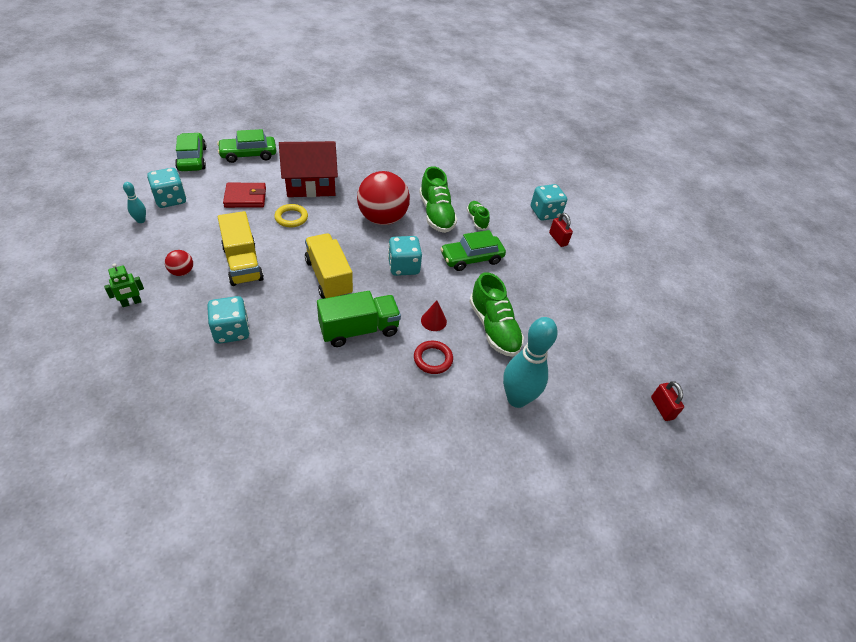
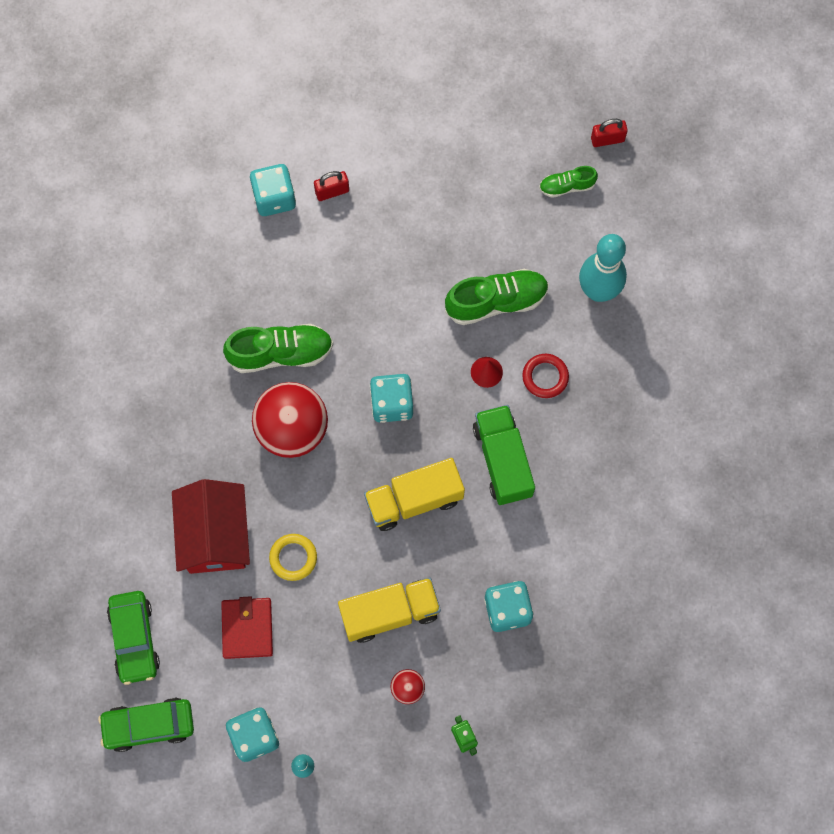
camera: 80 degrees left, 25 degrees up
green car [440,230,506,271] -> none
green shoe [467,201,490,230] -> green shoe moved to [539,166,598,198]

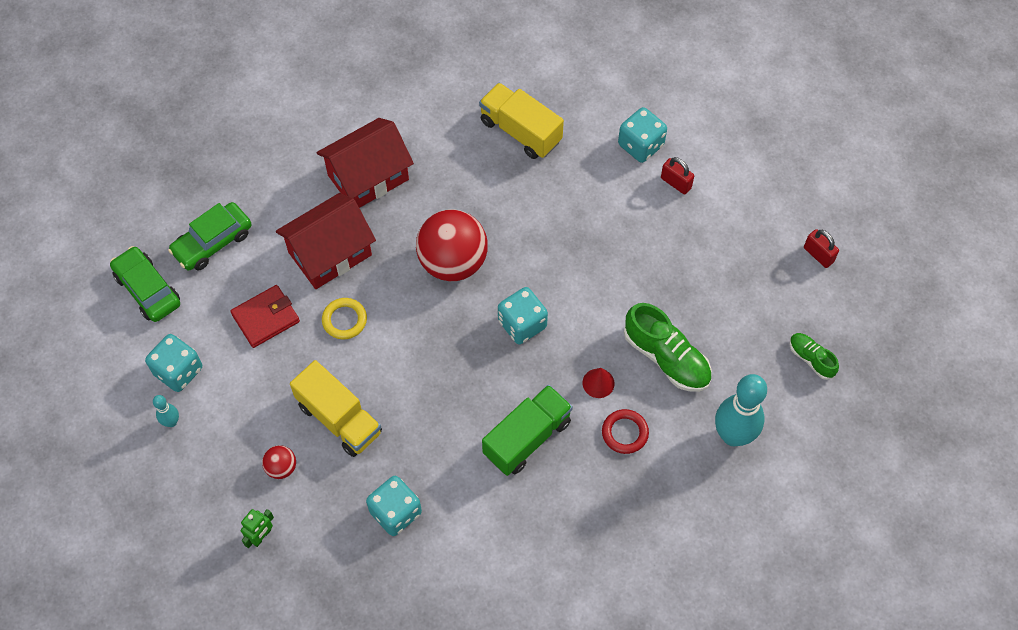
camera: 60 degrees right, 10 degrees down
green shoe [223,324,333,373] -> none
yellow truck [364,458,465,531] -> yellow truck moved to [479,83,564,159]
red padlock [591,119,628,147] -> red padlock moved to [804,229,839,268]
none -> red house [316,118,414,208]

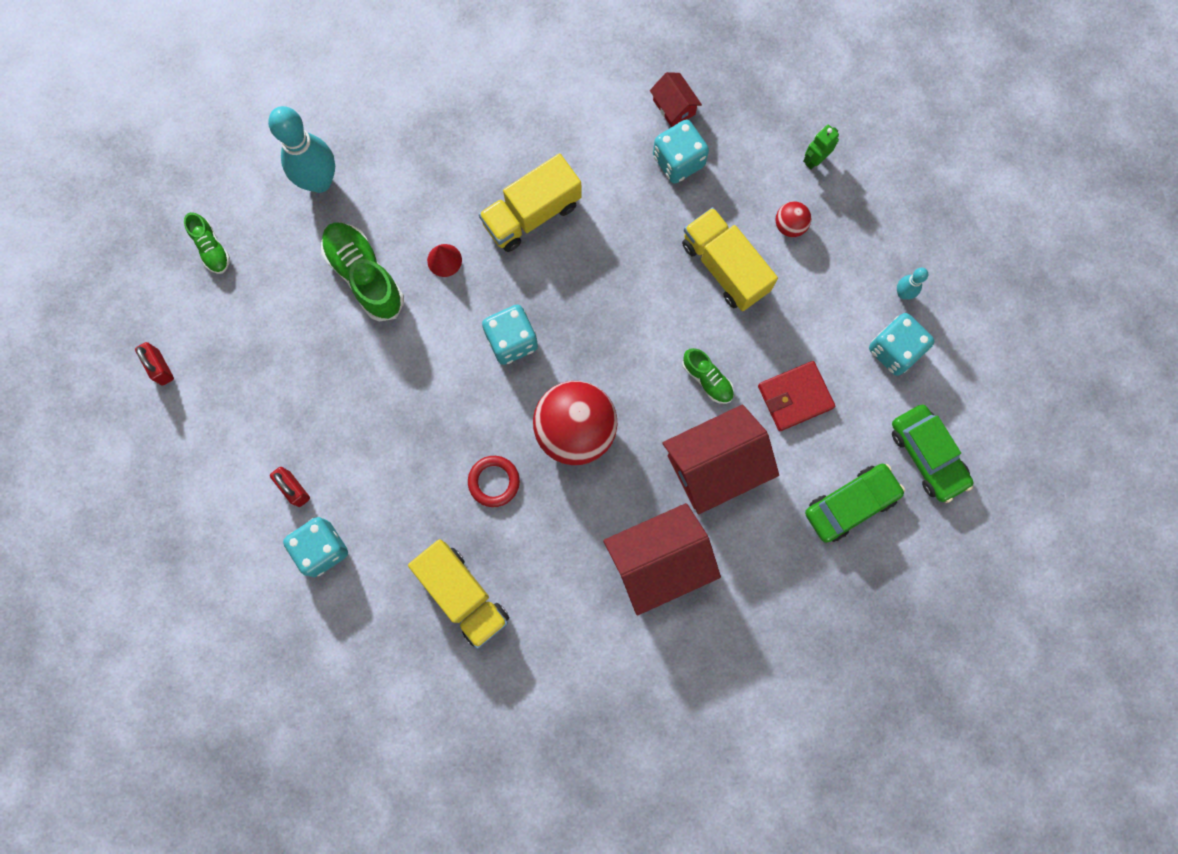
camera: 170 degrees left, 15 degrees up
yellow ring [322,298,367,339] -> green shoe [682,348,734,404]
green truck [482,385,573,476] -> yellow truck [479,153,582,252]
red ring [602,409,649,454] -> red ring moved to [468,456,520,507]
none -> red house [650,72,702,127]

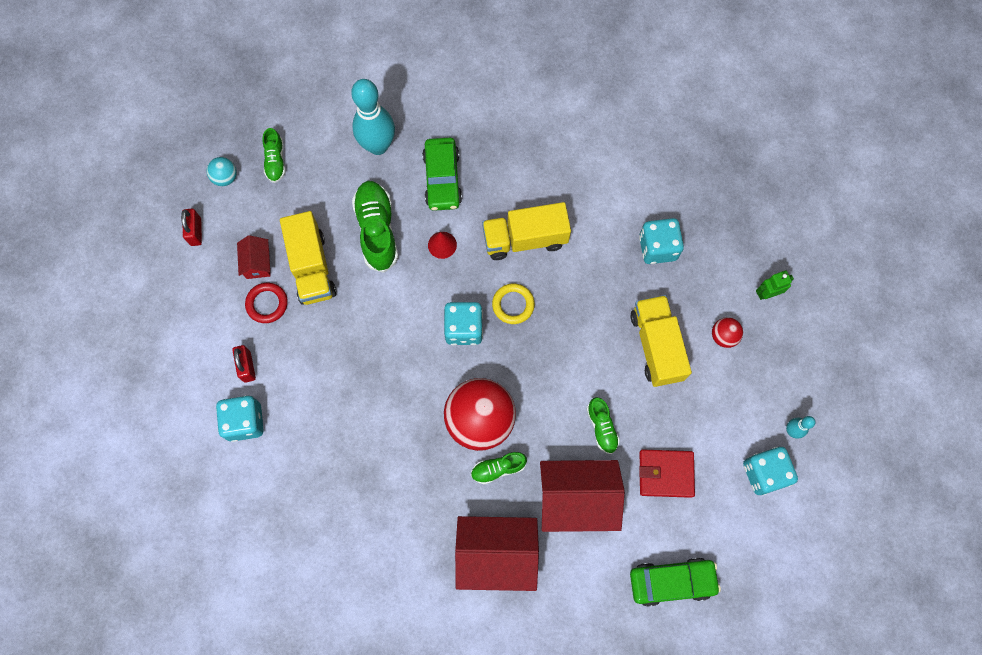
camera: 25 degrees right, 5 degrees down
yellow truck [408,539,509,649] -> yellow truck moved to [280,211,336,305]
red ring [468,456,520,507] -> red ring moved to [245,283,288,323]
red house [650,72,702,127] -> red house moved to [237,235,271,279]
green car [892,405,974,503] -> green car moved to [422,138,462,211]
none -> turquoise ball [207,157,237,186]
none -> green shoe [471,452,527,484]
none -> yellow ring [492,284,535,324]

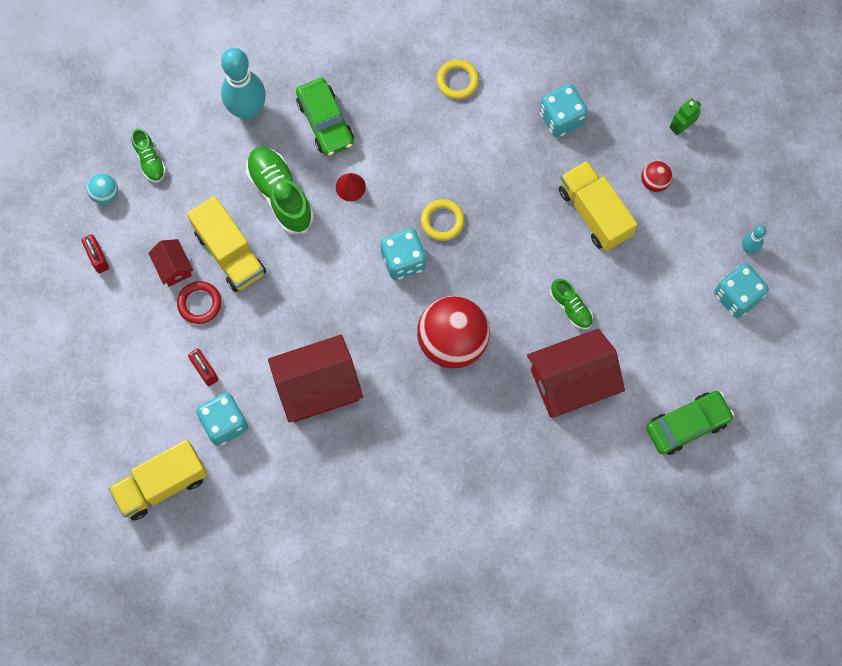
camera: 20 degrees left, 0 degrees up
red house [455,516,539,591] -> red house moved to [268,335,363,422]
green shoe [471,452,527,484] -> none
yellow truck [482,202,571,260] -> yellow truck moved to [108,440,208,521]
red wallet [639,450,695,498] -> none
none -> yellow ring [436,59,479,99]

